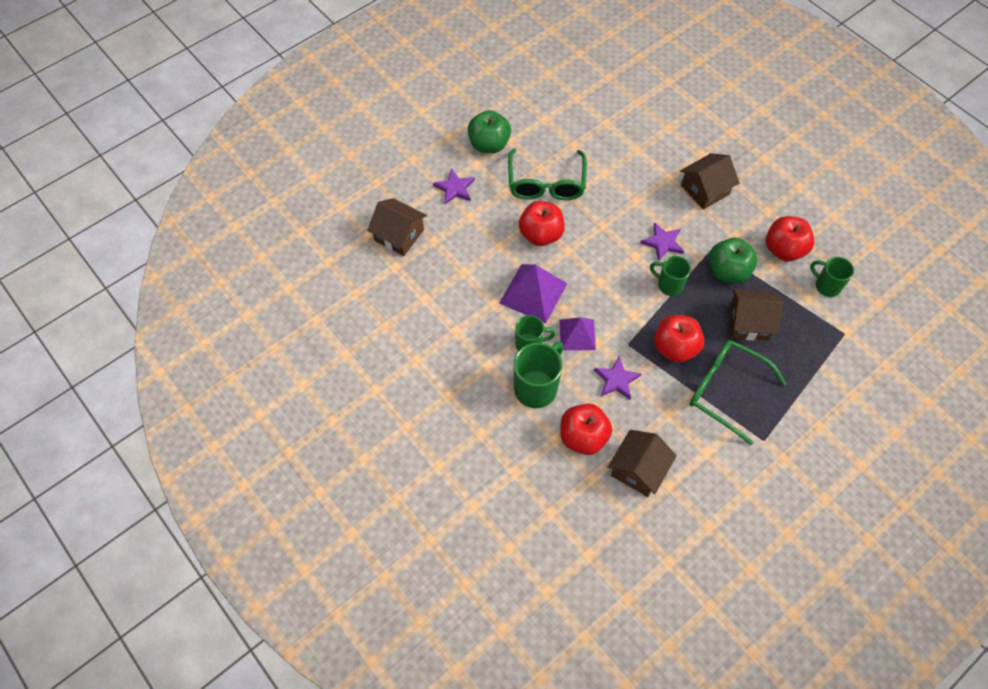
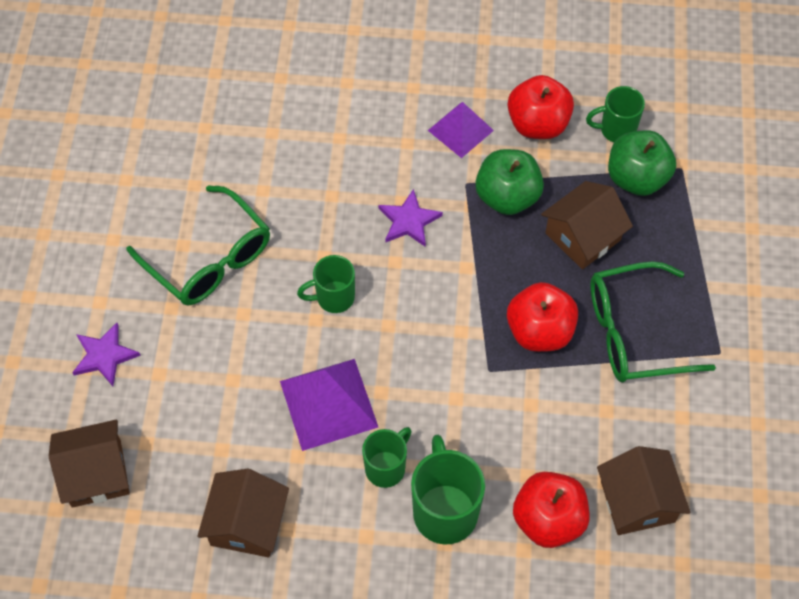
camera: 45 degrees left, 0 degrees up
green apple [468,110,511,153] -> green apple moved to [608,130,676,196]
red apple [519,201,565,246] -> none
purple pyramid [560,317,596,350] -> purple pyramid moved to [428,102,494,158]
purple star [594,356,642,400] -> none
green mug [650,256,691,296] -> green mug moved to [297,255,355,313]
brown house [680,153,740,210] -> brown house moved to [197,469,289,557]

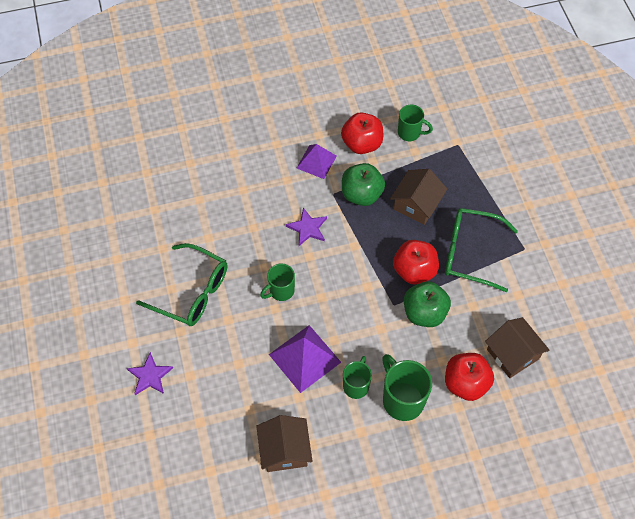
camera: 20 degrees left, 0 degrees up
brown house [49,420,130,508] -> none
green mug [586,86,645,142] -> green mug turned 135 degrees counterclockwise [398,105,433,141]
green glasses [590,261,716,382] -> green glasses turned 45 degrees clockwise [445,208,518,293]
green apple [608,130,676,196] -> green apple moved to [404,281,451,327]

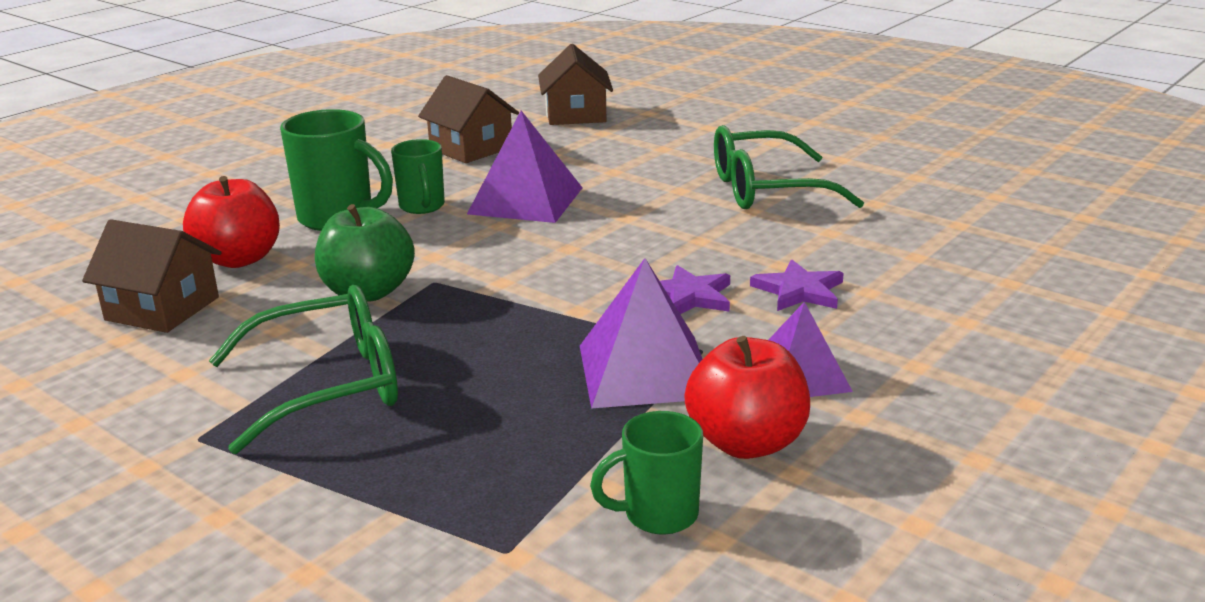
camera: 145 degrees right, 35 degrees down
purple star [127,352,173,395] -> purple star moved to [750,260,844,311]
green mug [260,263,295,301] -> none
green apple [342,163,385,206] -> purple pyramid [580,258,702,408]
brown house [390,169,447,225] -> brown house moved to [538,44,613,125]
red apple [393,240,439,285] -> none

